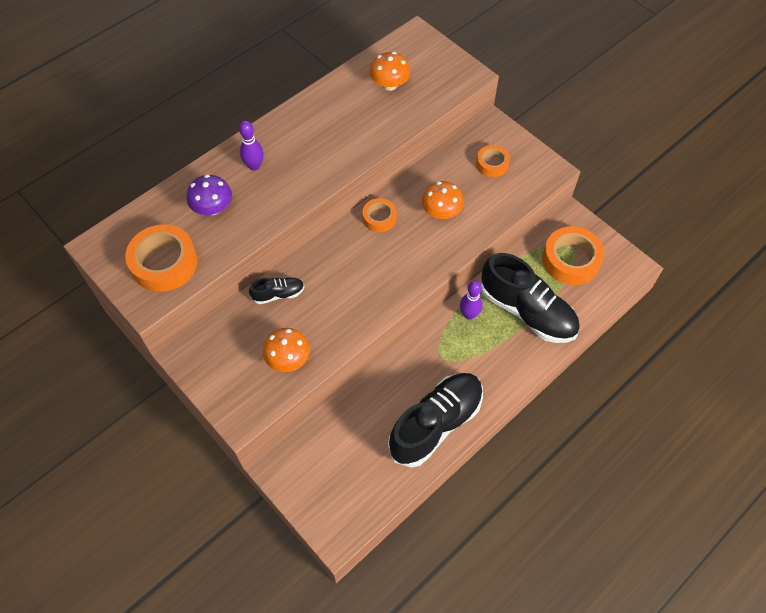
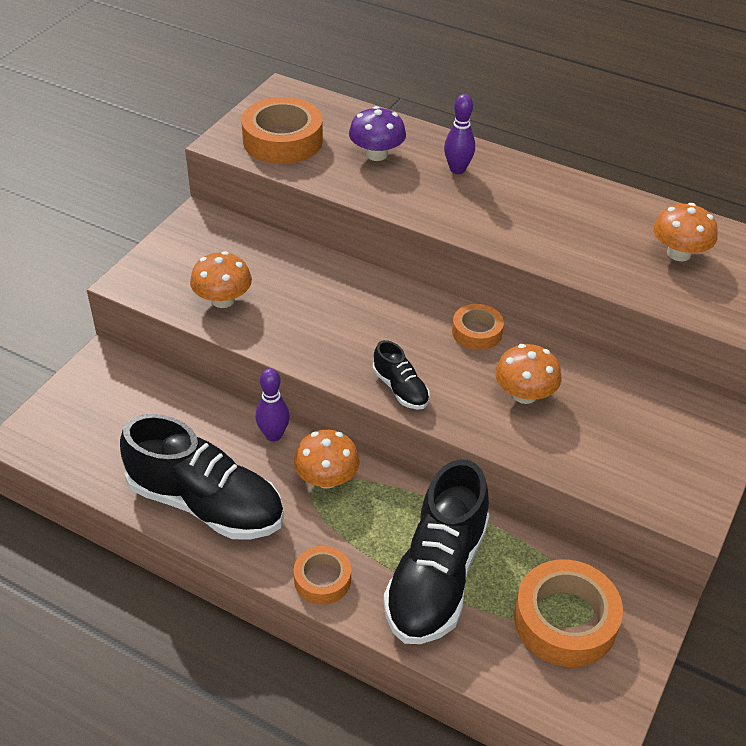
camera: 70 degrees right, 15 degrees down
black shoe [249,277,304,304] -> black shoe moved to [373,340,430,410]
purple bowling pin [460,280,483,320] -> purple bowling pin moved to [255,368,290,441]
orange tape [476,145,510,177] -> orange tape moved to [294,546,351,605]
none -> orange mushroom [294,430,360,489]

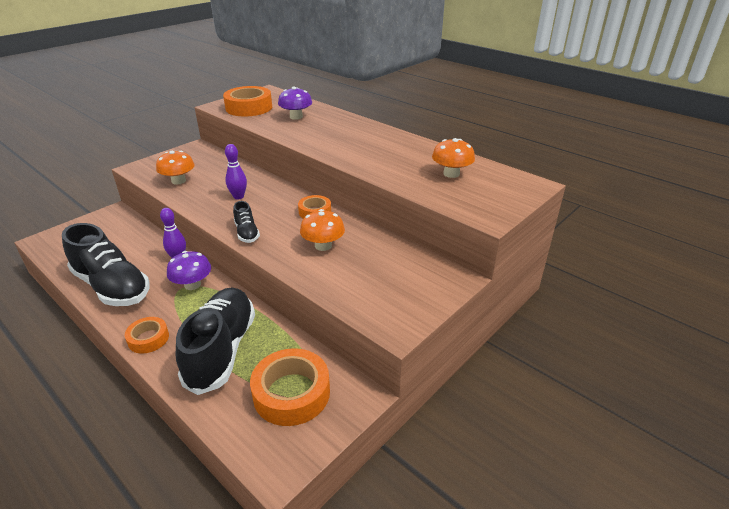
camera: 15 degrees right, 10 degrees down
orange mushroom [294,430,360,489] -> purple mushroom [167,251,211,290]
black shoe [383,459,490,644] -> black shoe turned 150 degrees clockwise [176,288,255,395]
purple bowling pin [444,94,475,174] -> purple bowling pin moved to [225,144,247,200]

